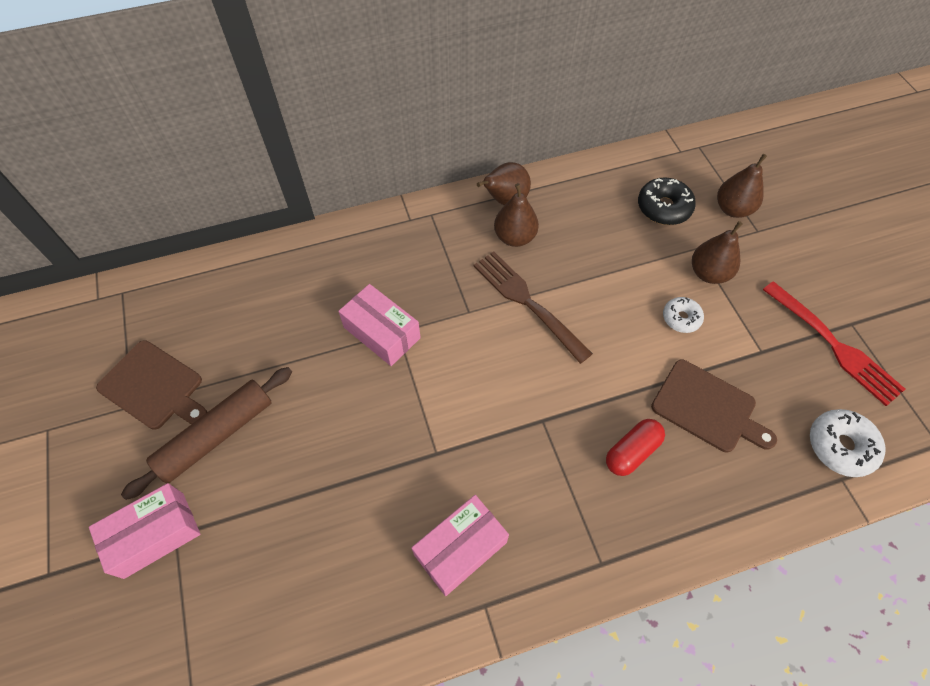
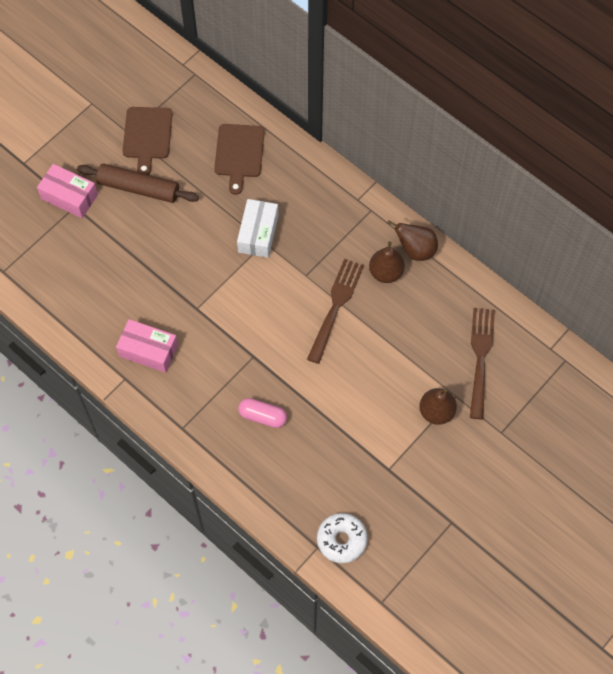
camera: 60 degrees right, 5 degrees up
pink box [338,284,421,366] -> white box [237,199,278,258]
red capsule [606,419,665,476] -> pink capsule [238,398,287,428]
black donut [638,178,696,225] -> brown fork [470,308,495,419]
brown cutting board [651,360,777,452] -> brown cutting board moved to [214,124,265,195]
white donut [663,297,704,333] -> none
brown pear [717,154,767,218] -> none
red fork [763,281,905,406] -> none

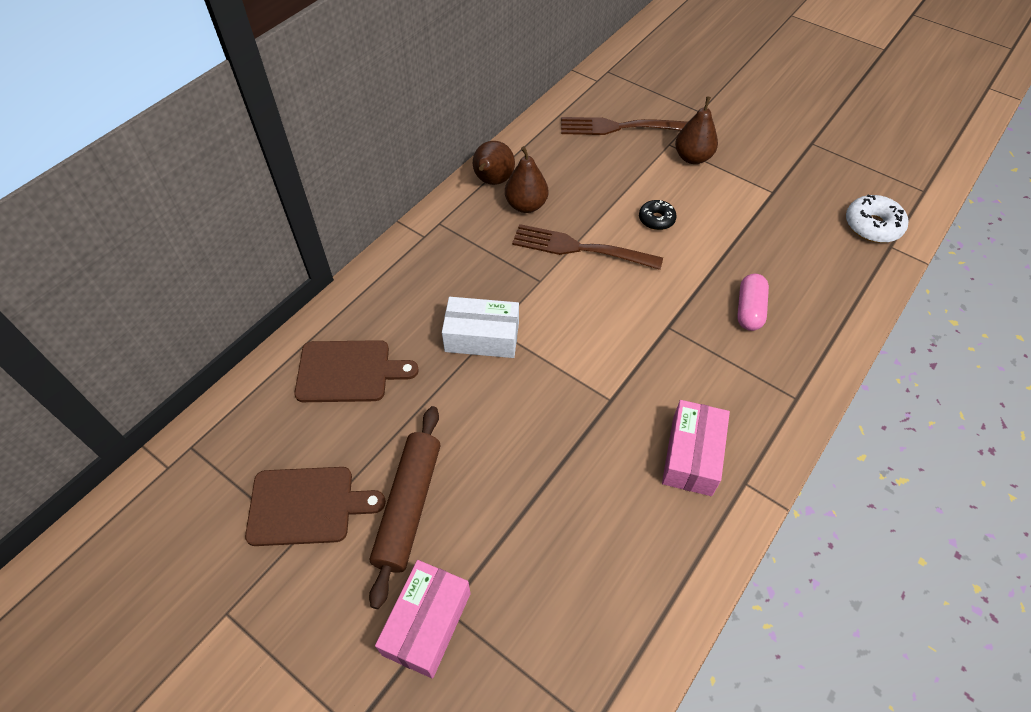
camera: 95 degrees left, 10 degrees down
none -> black donut [639,200,677,230]

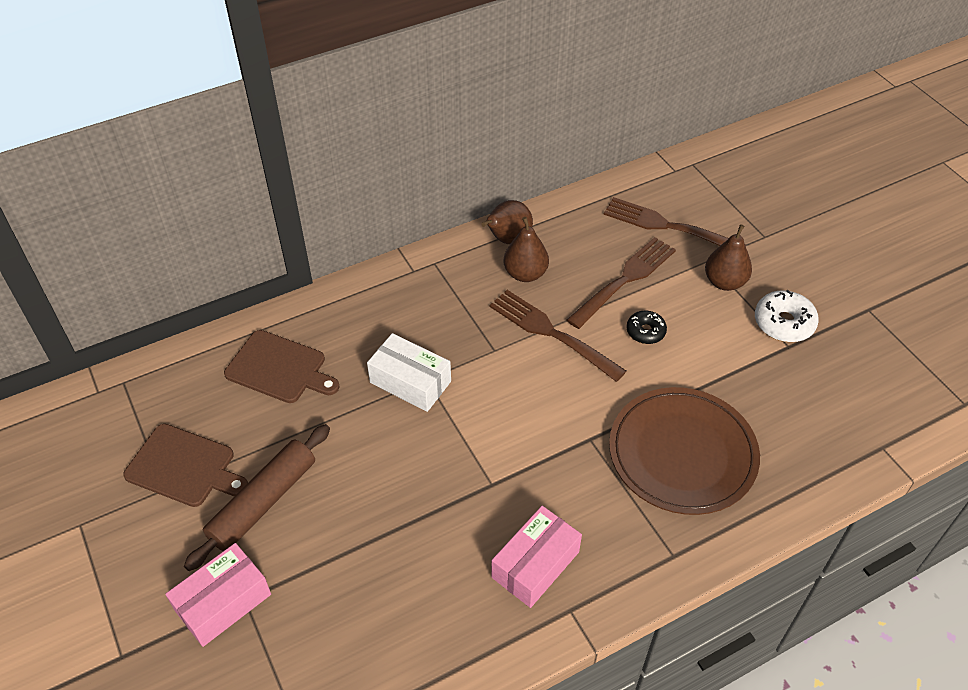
camera: 25 degrees right, 5 degrees down
pink capsule [737,274,769,331] -> brown plate [609,387,760,515]
white donut [846,195,908,243] -> white donut moved to [755,290,819,342]
none -> brown fork [567,237,676,329]

